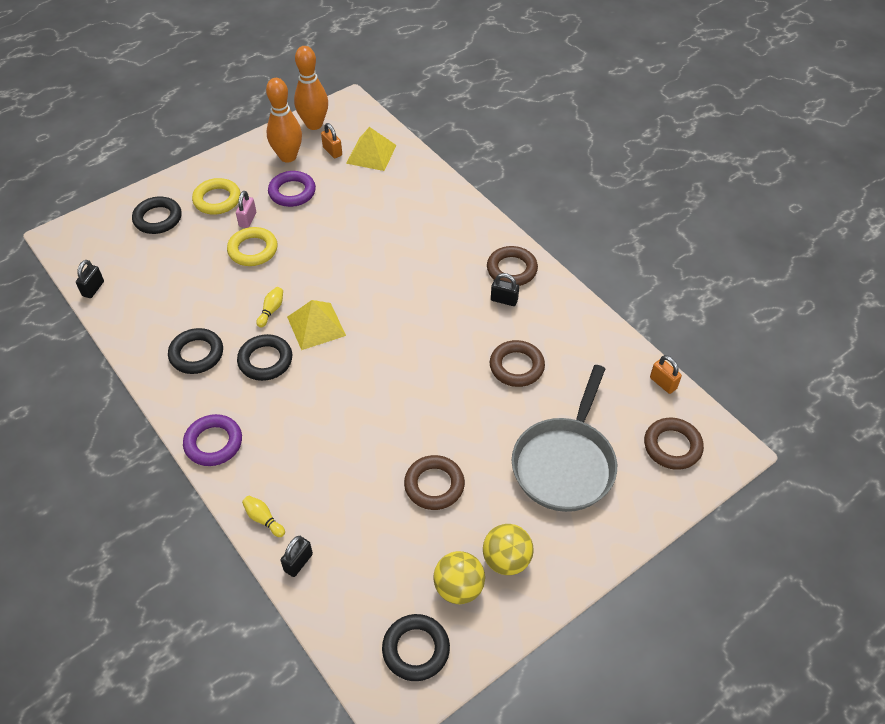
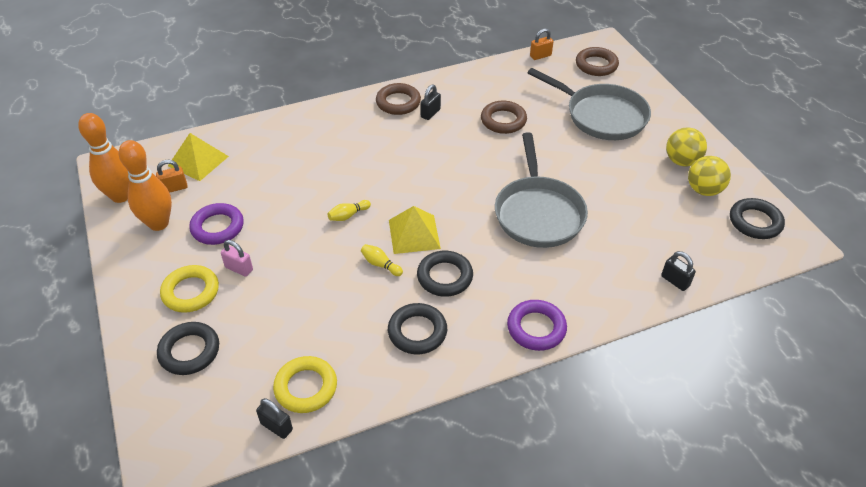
camera: 75 degrees left, 5 degrees down
yellow ring [227,227,277,266] -> yellow ring moved to [273,356,337,413]
yellow bowling pin [242,496,285,537] -> yellow bowling pin moved to [327,200,371,221]
brown ring [404,455,465,510] -> none
none -> grey pan [495,132,588,248]

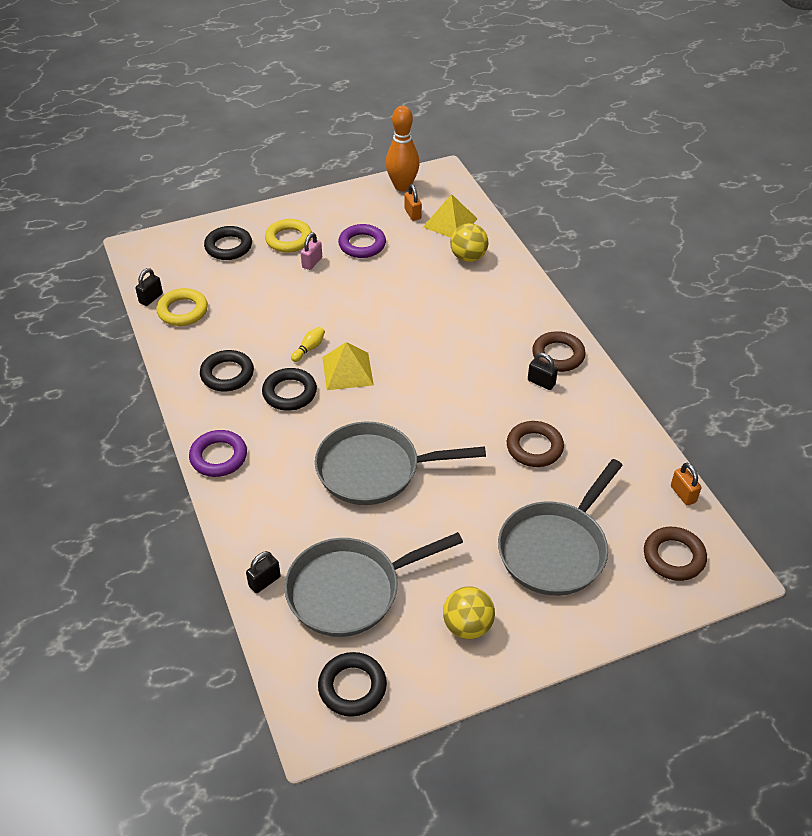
camera: 90 degrees right, 0 degrees up
orange bowling pin [119,140,172,231] -> none
yellow bowling pin [327,200,371,221] -> none
yellow ball [688,156,731,196] -> yellow ball moved to [450,223,488,262]
none -> grey pan [284,532,463,637]

